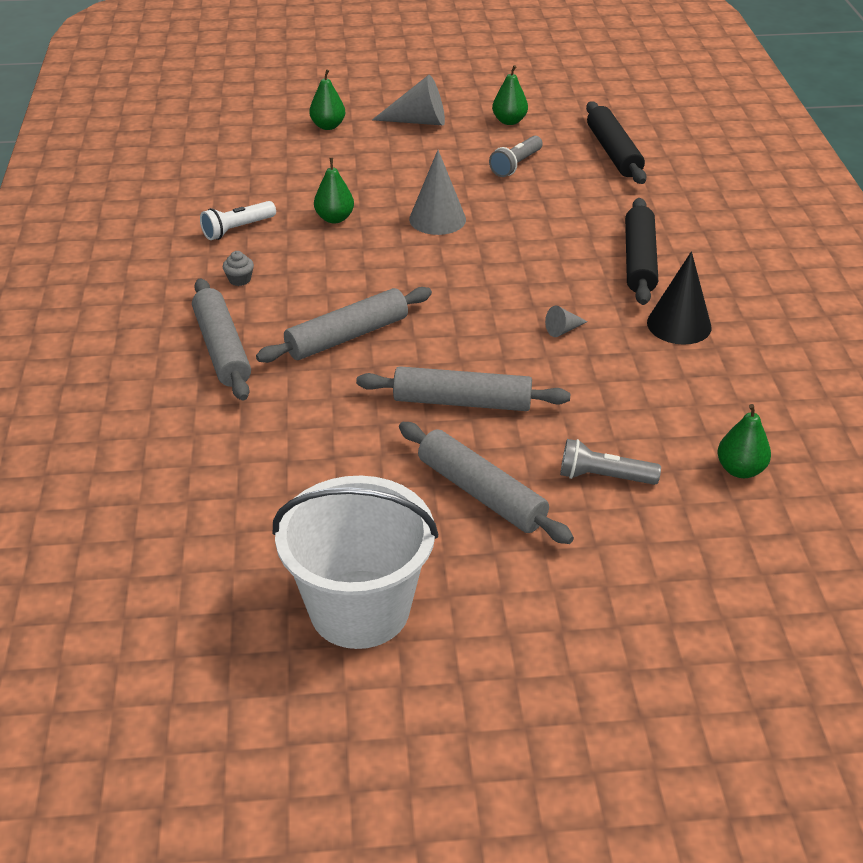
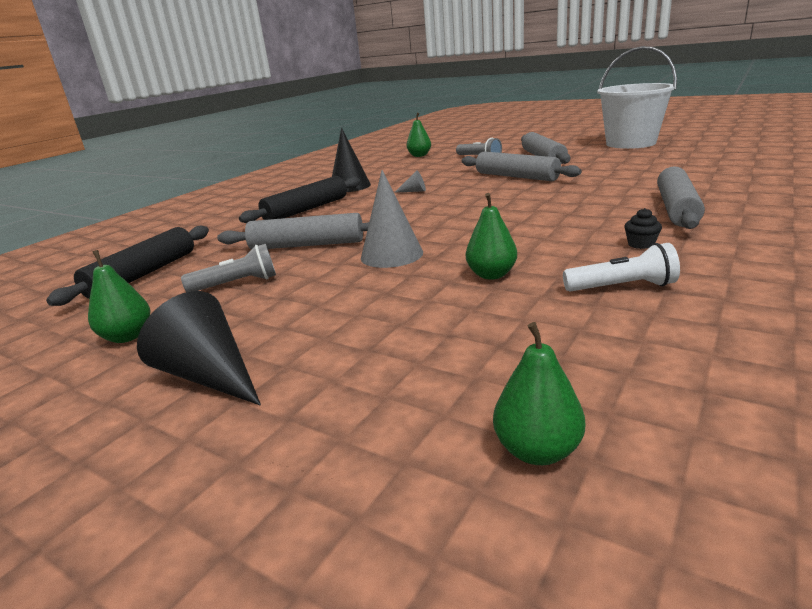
camera: 140 degrees left, 15 degrees down
grey cupcake [223,251,254,286] -> black cupcake [624,208,662,249]
grey rolling pin [256,287,432,363] -> grey rolling pin moved to [217,213,369,249]
green pear [309,69,345,130] -> green pear moved to [493,322,585,465]
grey cone [372,75,445,125] -> black cone [137,291,261,405]

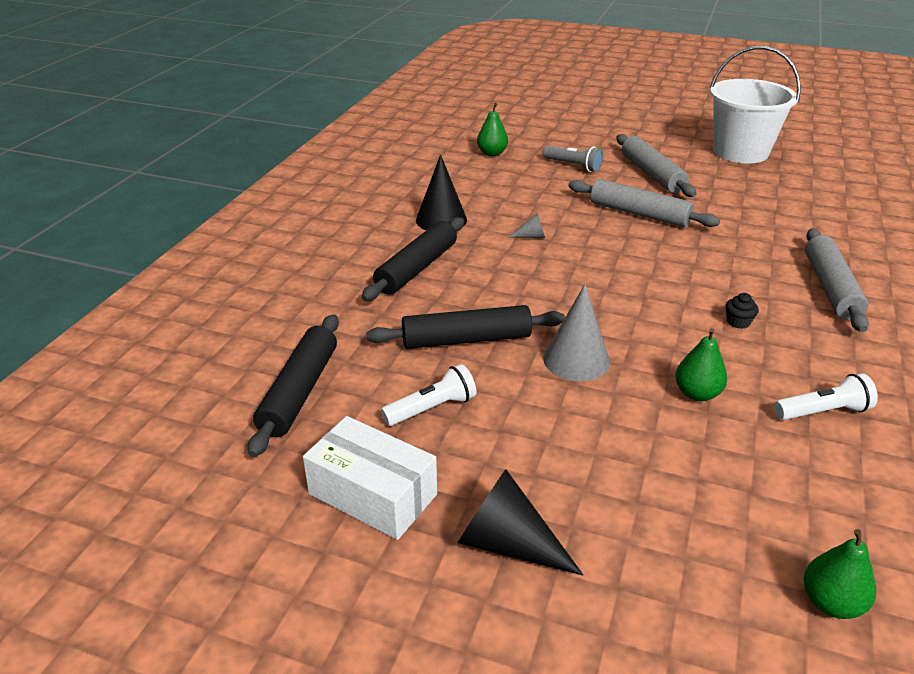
camera: 15 degrees left, 10 degrees up
green pear [88,250,150,343] -> white box [303,416,437,540]
grey flashlight [181,244,276,292] -> white flashlight [381,364,476,426]
grey rolling pin [217,213,369,249] -> black rolling pin [366,305,565,349]
black cupcake [624,208,662,249] -> black cupcake moved to [725,293,759,329]

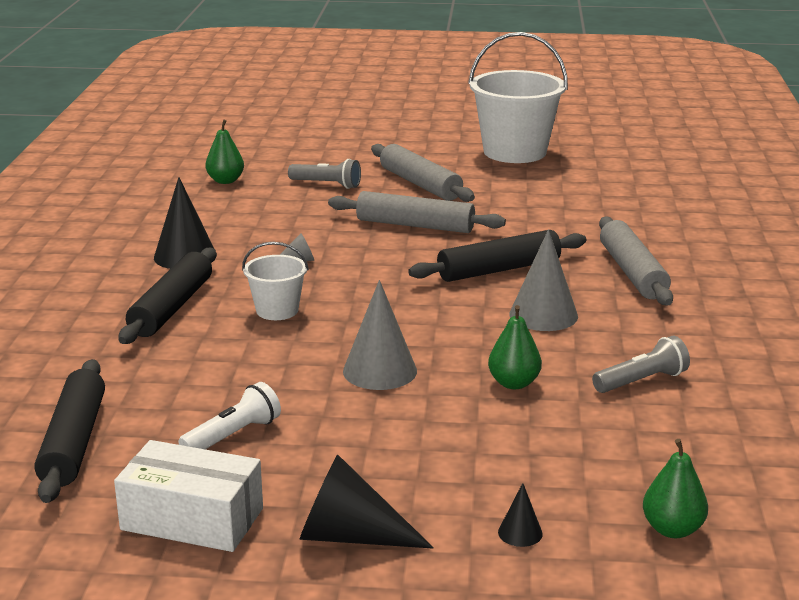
camera: 15 degrees left, 10 degrees down
black rolling pin [366,305,565,349] -> black rolling pin moved to [408,230,586,282]
black cupcake [725,293,759,329] -> grey cone [509,229,578,331]
white flashlight [774,373,878,420] -> grey flashlight [592,335,690,393]
none -> white bucket [242,242,309,320]
none -> black cone [498,483,543,547]

